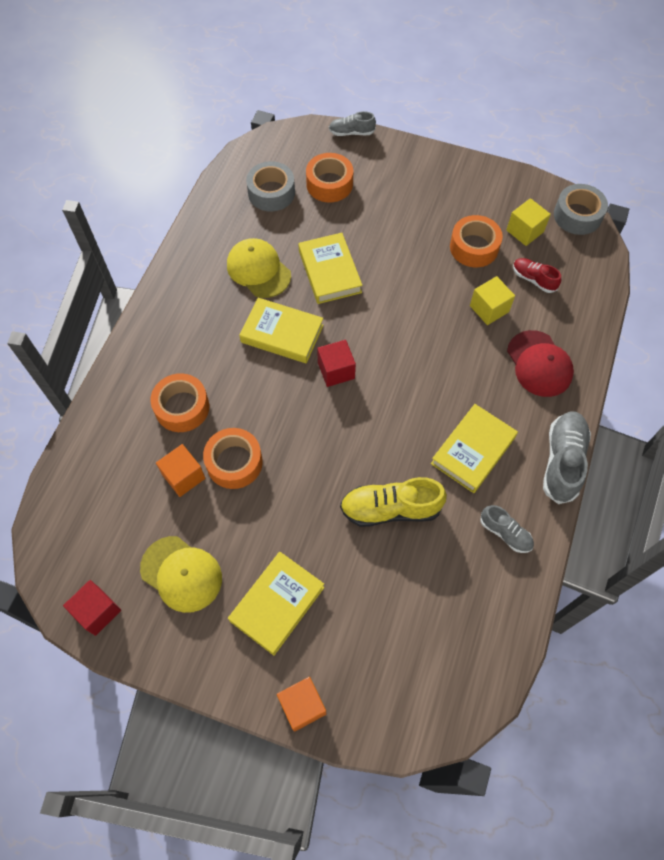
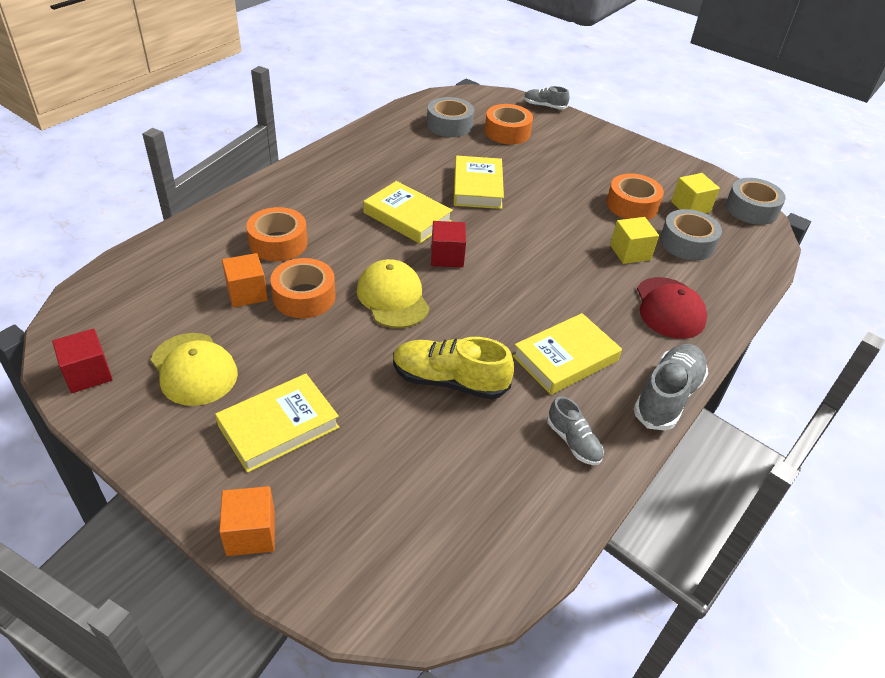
camera: 15 degrees right, 20 degrees down
yellow cap [227,238,291,298] -> yellow cap moved to [357,259,430,328]
red shoe [513,258,561,293] -> grey tape [660,209,722,261]

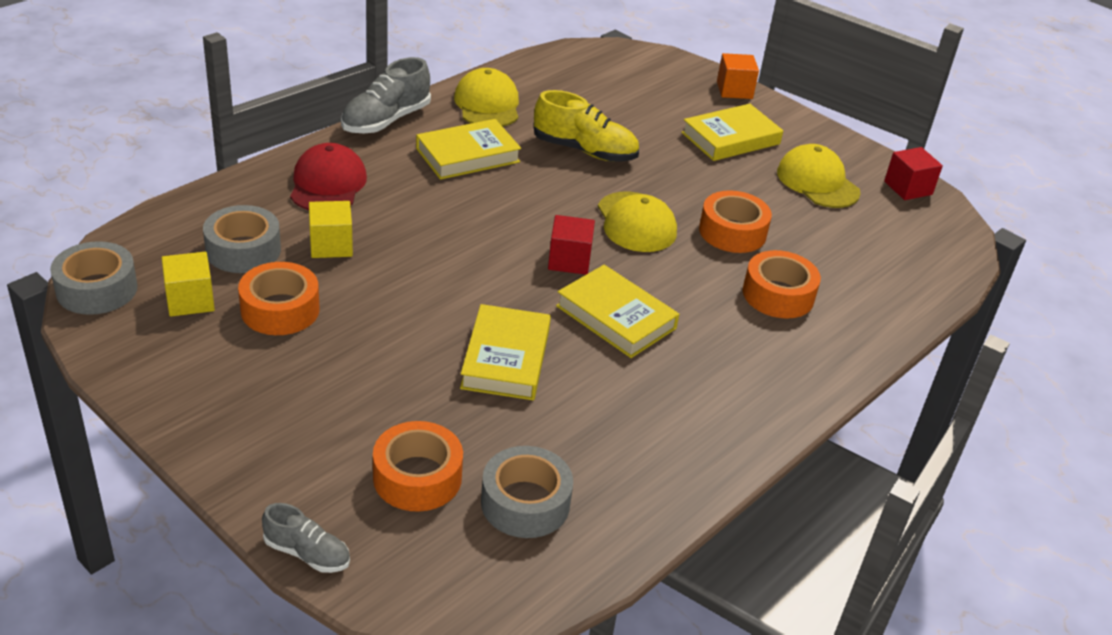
camera: 175 degrees left, 5 degrees down
orange cube [222,253,268,308] -> none
grey shoe [547,396,604,465] -> yellow cap [454,68,519,127]

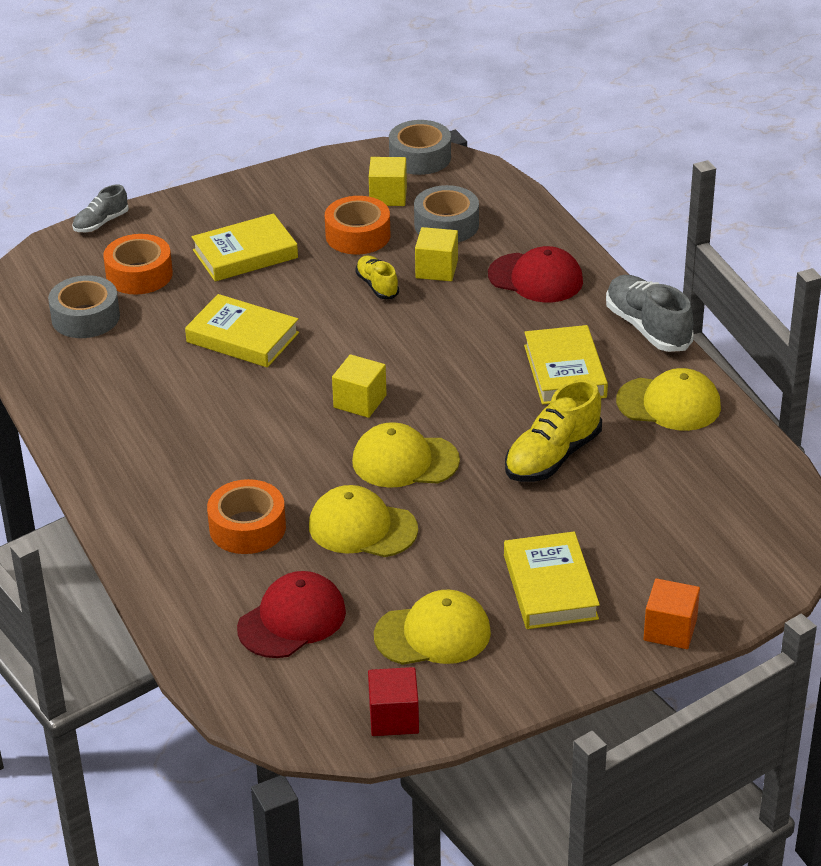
camera: 115 degrees right, 0 degrees up
red cube [548,215,595,275] -> yellow cube [332,354,387,418]
yellow book [556,265,679,358] -> yellow book moved to [192,213,298,282]
orange tape [699,190,772,253] -> yellow cap [309,485,418,557]
none -> red cap [237,571,346,658]
none -> yellow shoe [355,255,399,299]

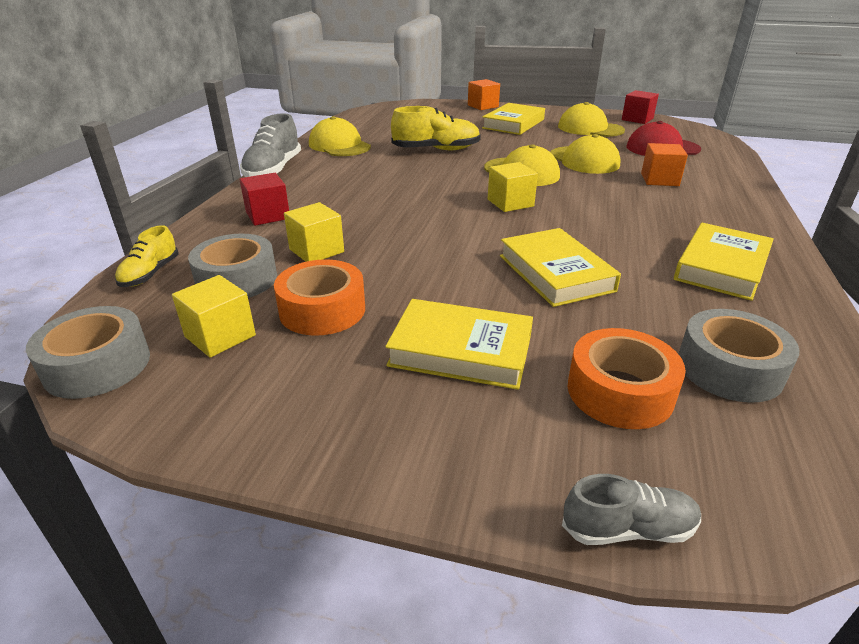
camera: 140 degrees left, 5 degrees down
orange tape [207,479,286,554] -> orange cube [641,143,688,186]
yellow shoe [355,255,399,299] -> yellow shoe moved to [115,225,179,287]
red cap [488,246,583,302] -> red cube [240,173,289,226]
yellow book [524,325,608,405] -> yellow book moved to [674,223,774,301]

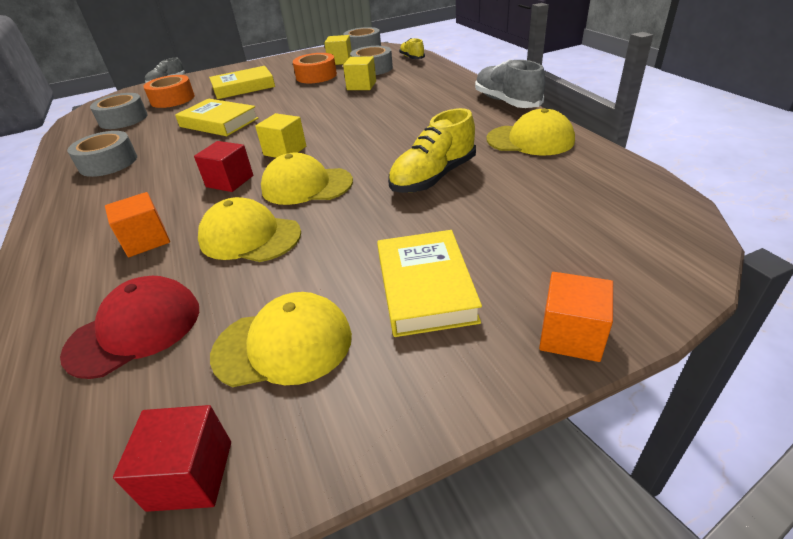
camera: 145 degrees right, 5 degrees up
red cube [240,173,289,226] -> red cube moved to [194,141,253,192]
yellow book [674,223,774,301] -> grey tape [67,131,137,177]

